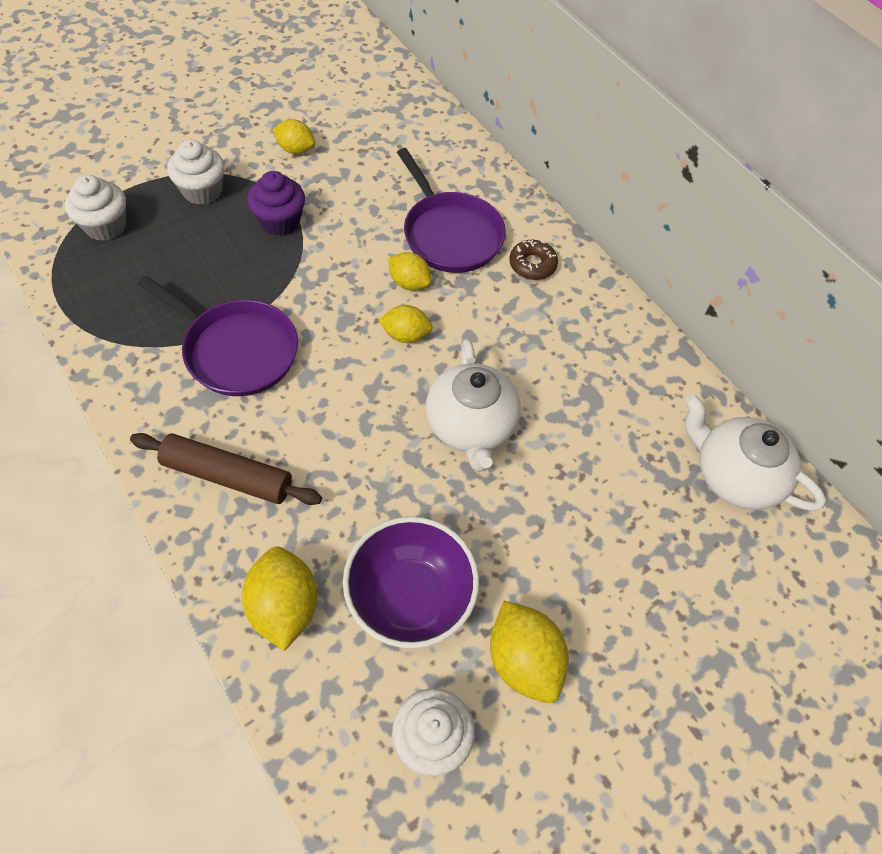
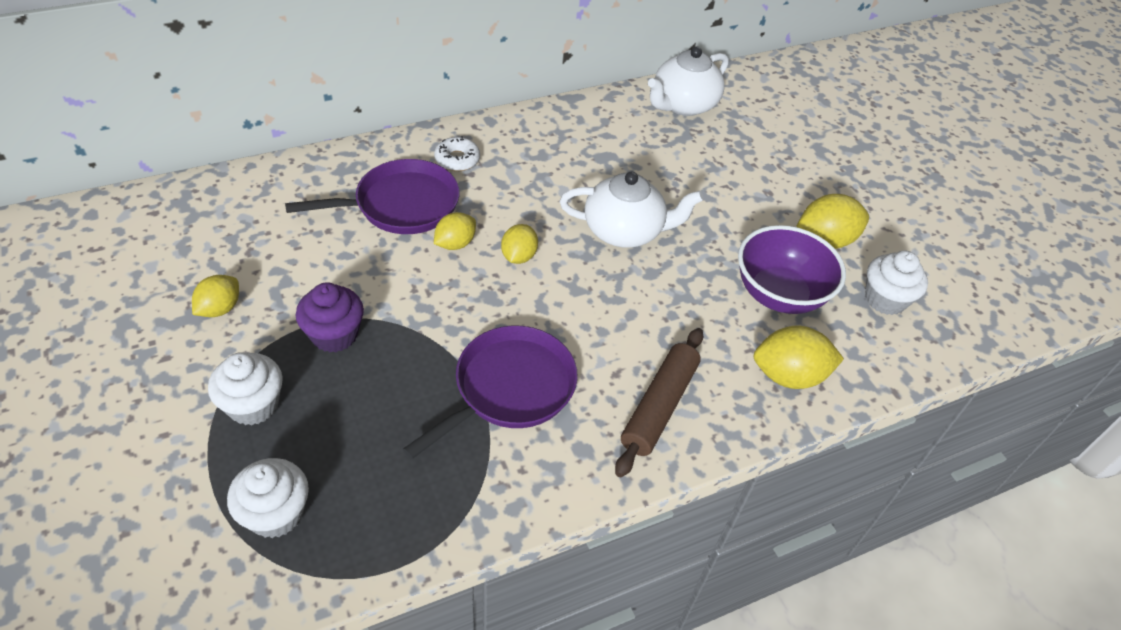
camera: 80 degrees left, 10 degrees down
brown donut [509,240,558,280] -> white donut [434,136,480,171]

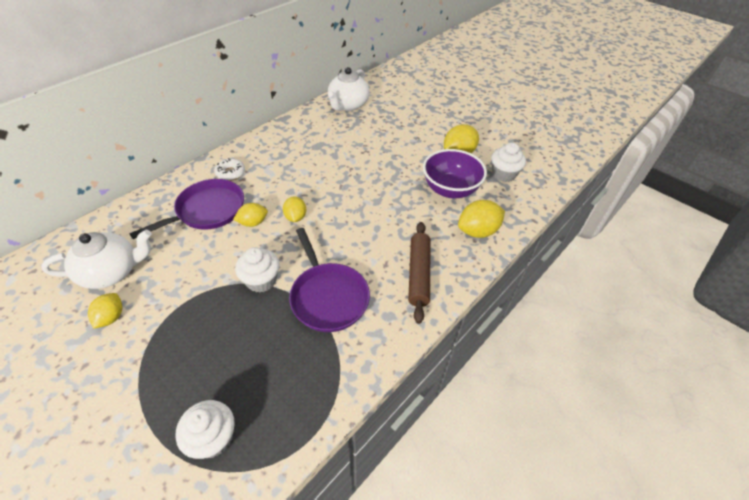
camera: 20 degrees left, 0 degrees up
white cupcake [208,352,283,425] -> white cupcake moved to [235,247,280,293]
purple cupcake [296,283,364,352] -> none
purple pan [403,325,578,459] -> purple pan turned 135 degrees clockwise [289,228,370,332]
yellow lemon [434,212,476,250] -> yellow lemon turned 45 degrees clockwise [233,203,268,227]
white teapot [560,171,704,248] -> white teapot moved to [41,230,152,289]

